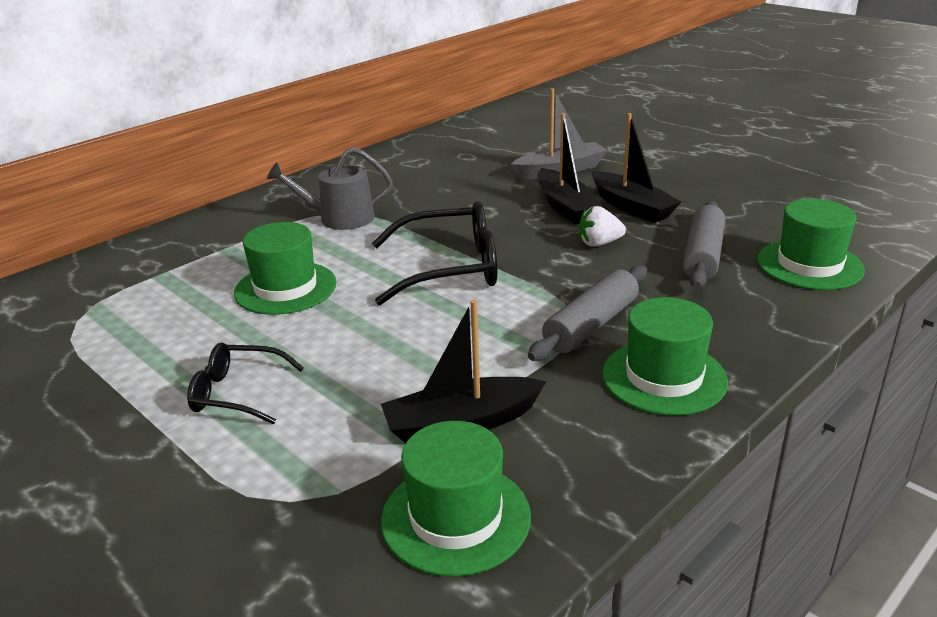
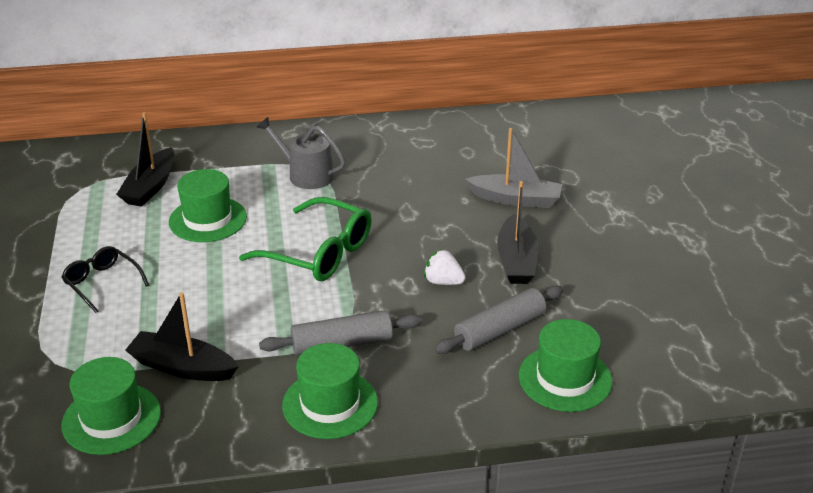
camera: 35 degrees right, 5 degrees up
black glasses [372,201,497,305] -> green glasses [239,197,372,281]
black boat [538,113,603,225] -> black boat moved to [116,112,174,207]

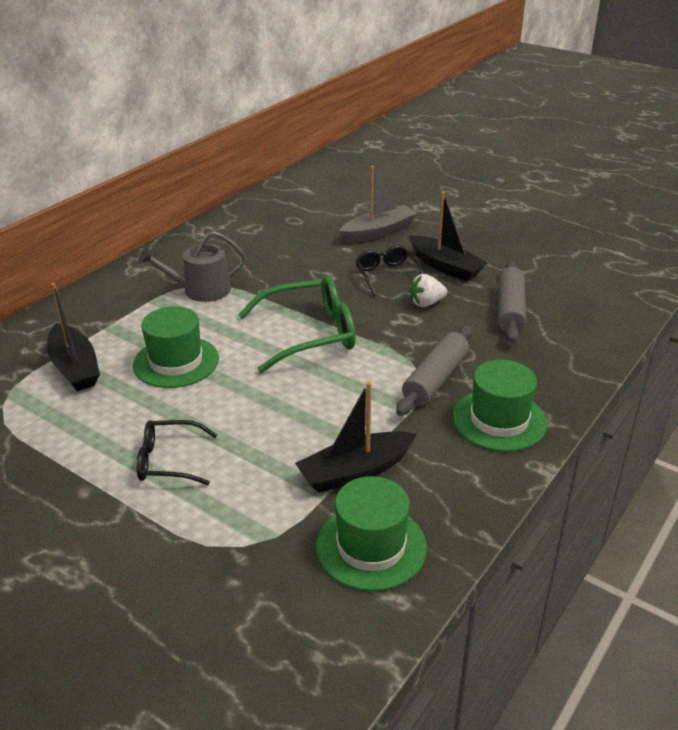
camera: 45 degrees left, 0 degrees up
green hat [519,319,612,412] -> none
none -> black glasses [355,245,424,296]

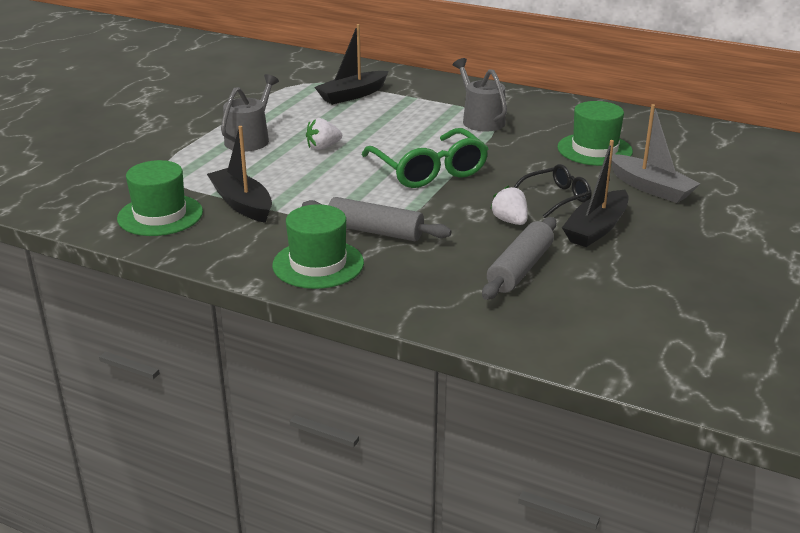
camera: 80 degrees right, 5 degrees down
green hat [133,306,219,388] -> green hat moved to [557,101,633,166]
black glasses [137,420,217,485] -> grey watering can [221,74,279,152]
grey rolling pin [498,261,526,343] -> grey rolling pin turned 60 degrees counterclockwise [482,217,556,300]
none -> white strawberry [306,118,342,150]

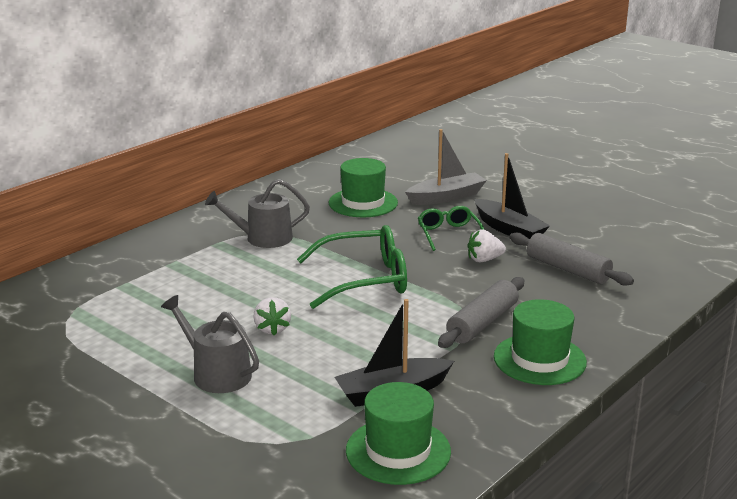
camera: 75 degrees left, 5 degrees down
black boat [315,24,389,105] -> none
black glasses [514,164,592,218] -> green glasses [418,206,484,251]

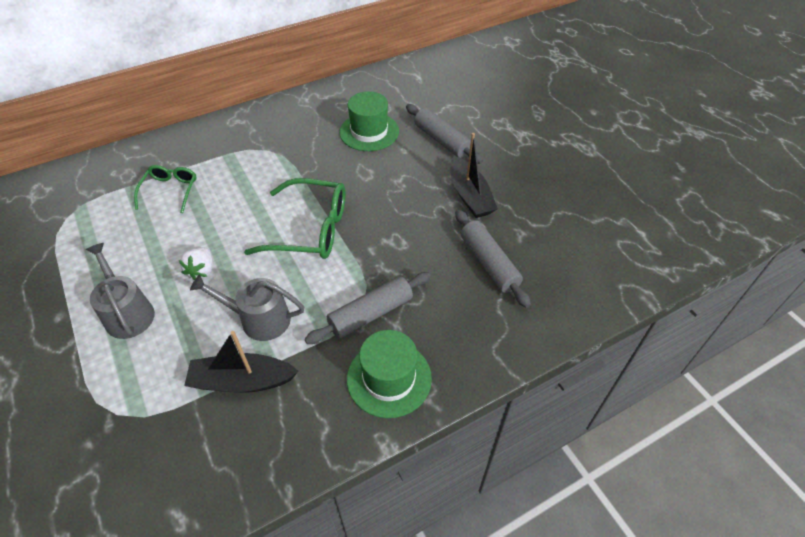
camera: 20 degrees right, 25 degrees up
grey watering can [205,179,310,248] -> grey watering can moved to [190,274,304,341]
green hat [346,382,451,485] -> none
grey boat [405,129,487,205] -> grey rolling pin [406,104,483,164]
green glasses [418,206,484,251] -> green glasses moved to [134,165,197,213]
white strawberry [467,229,506,262] -> none

